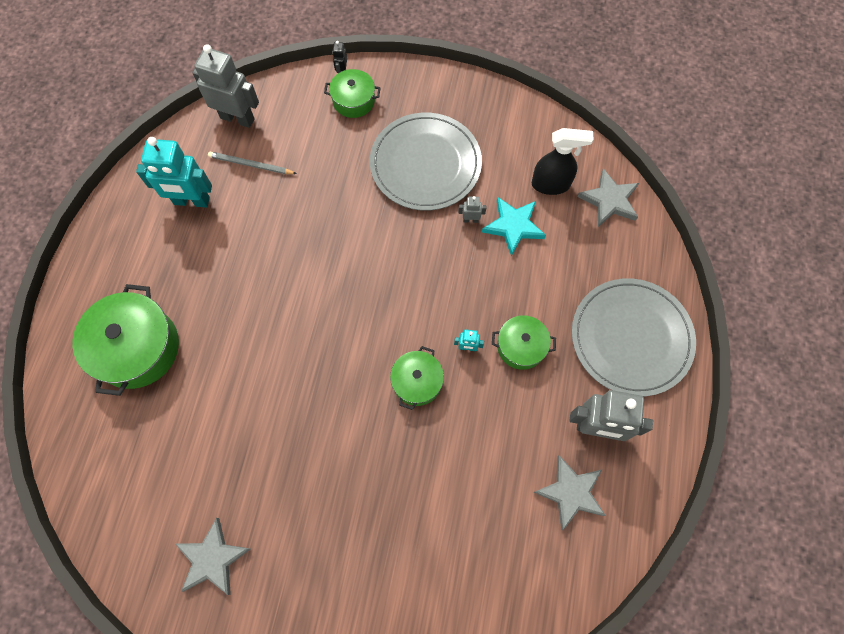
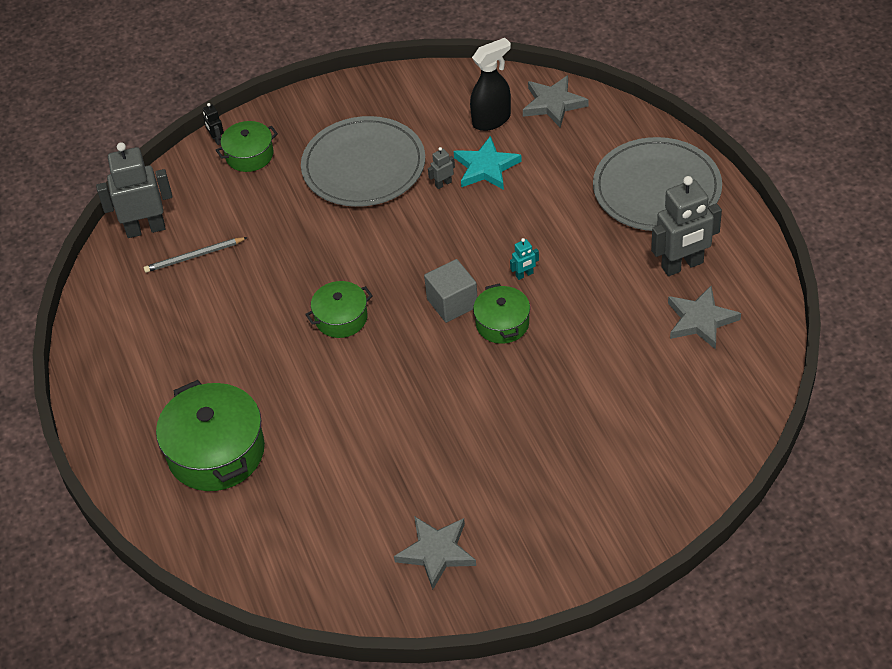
camera: 30 degrees left, 20 degrees down
turquoise robot [136,137,212,208] -> none
green pot [492,315,556,370] -> green pot moved to [305,281,373,338]
none -> grey cube [424,259,478,323]

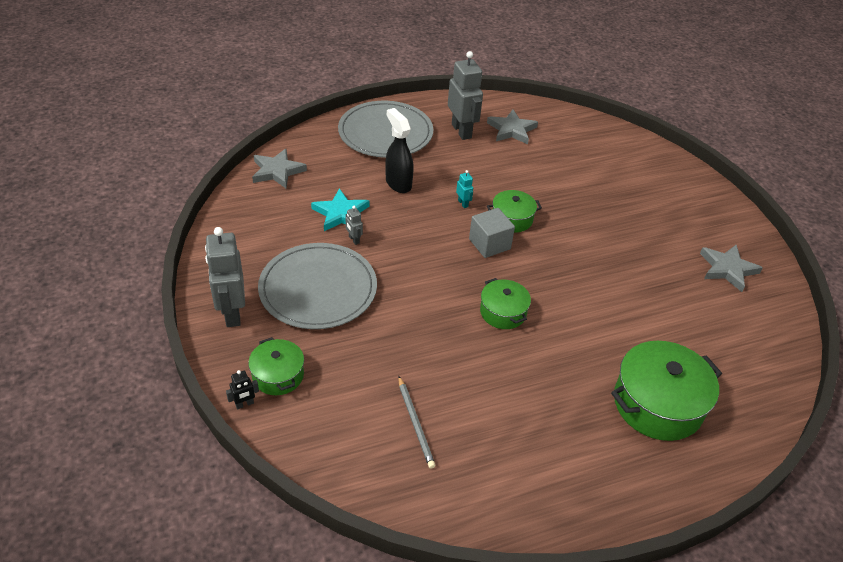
camera: 95 degrees left, 5 degrees down
grey robot [96,142,172,238] -> grey robot moved to [205,227,245,327]
black spray bottle [470,38,511,131] -> black spray bottle moved to [385,108,414,193]

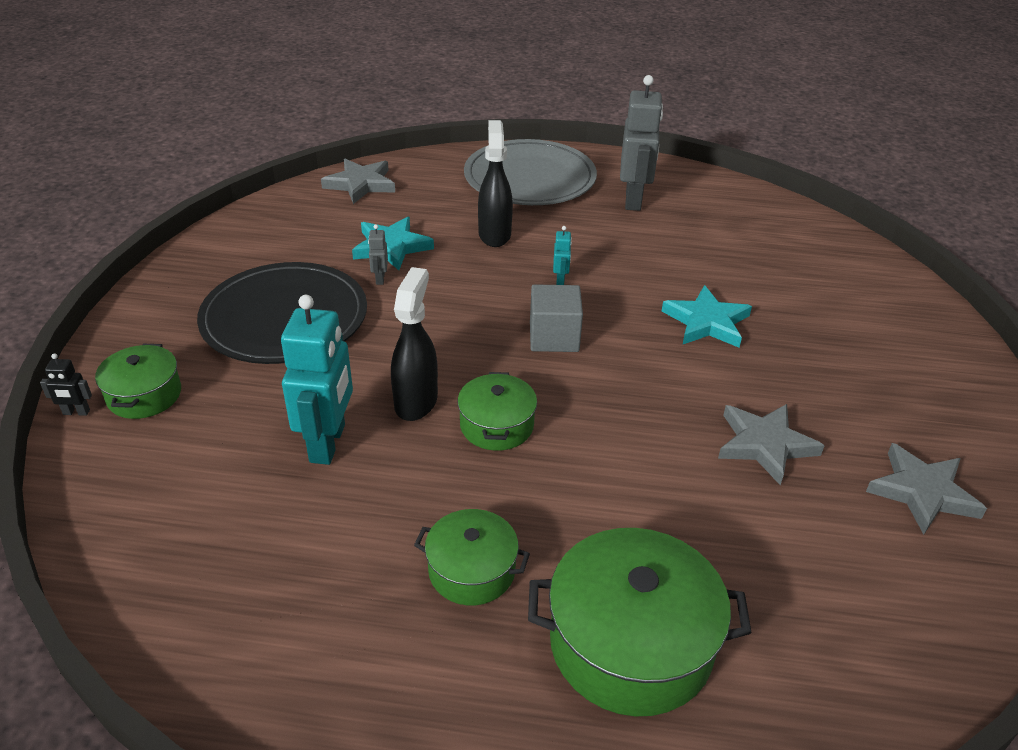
camera: 30 degrees right, 5 degrees down
grey robot [205,227,245,327] -> none
grey plate [258,243,377,329] -> black plate [197,262,367,364]
grey pencil [398,377,435,469] -> none
grey star [487,110,538,144] -> grey star moved to [718,404,825,485]
green pot [487,190,542,233] -> green pot moved to [414,509,530,605]
none -> turquoise robot [281,295,353,465]
none -> black spray bottle [391,267,438,421]
none -> turquoise star [662,285,752,348]

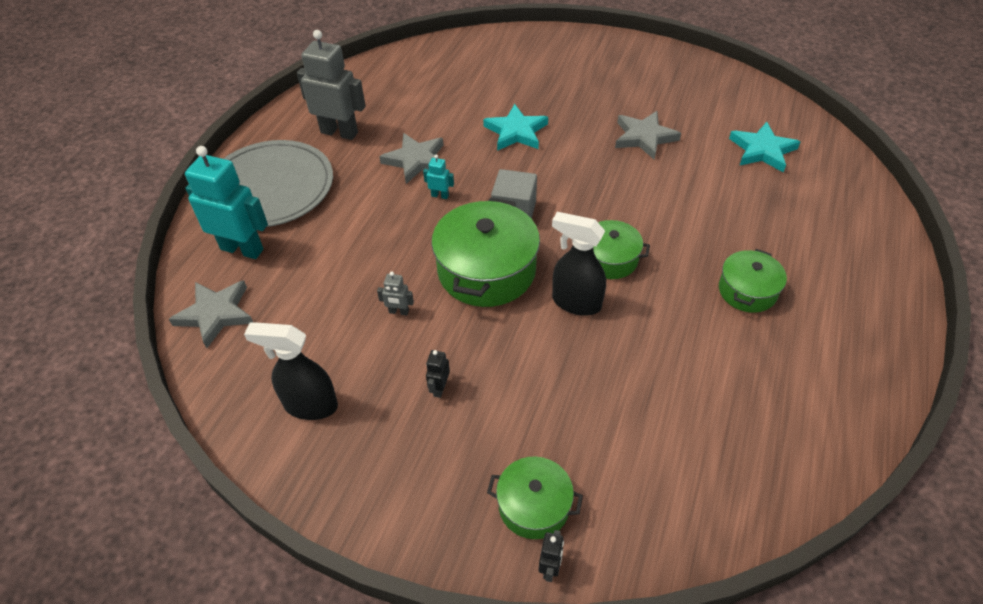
camera: 75 degrees left, 10 degrees up
black plate [197,262,367,364] -> black robot [426,350,450,398]
turquoise robot [281,295,353,465] -> turquoise robot moved to [185,146,268,259]
turquoise star [352,217,434,270] -> turquoise star moved to [729,122,801,172]
black spray bottle [478,120,513,247] -> black spray bottle moved to [244,322,338,420]
green pot [528,528,752,717] -> green pot moved to [432,198,540,307]
grey star [866,443,987,535] -> grey star moved to [379,133,443,184]

